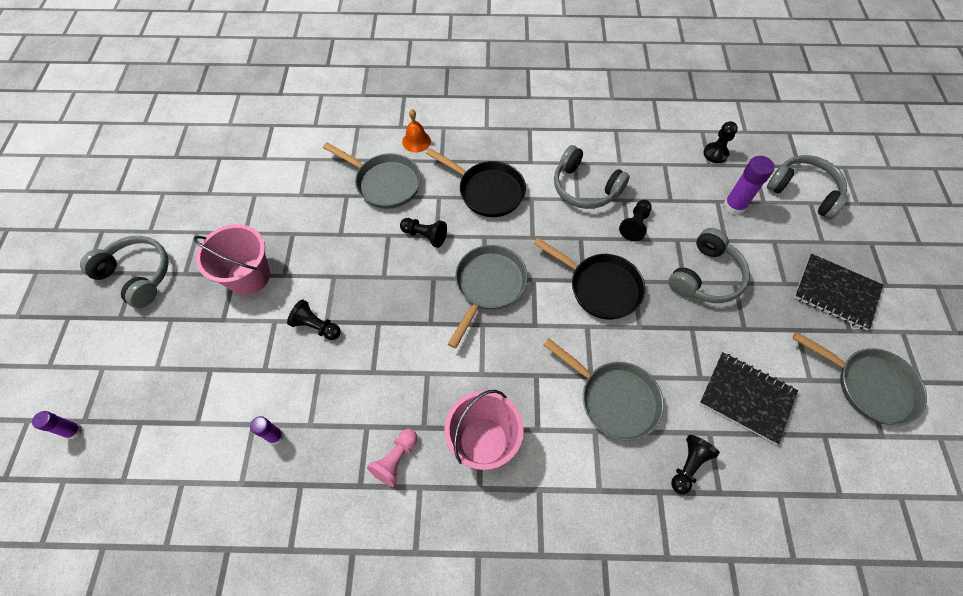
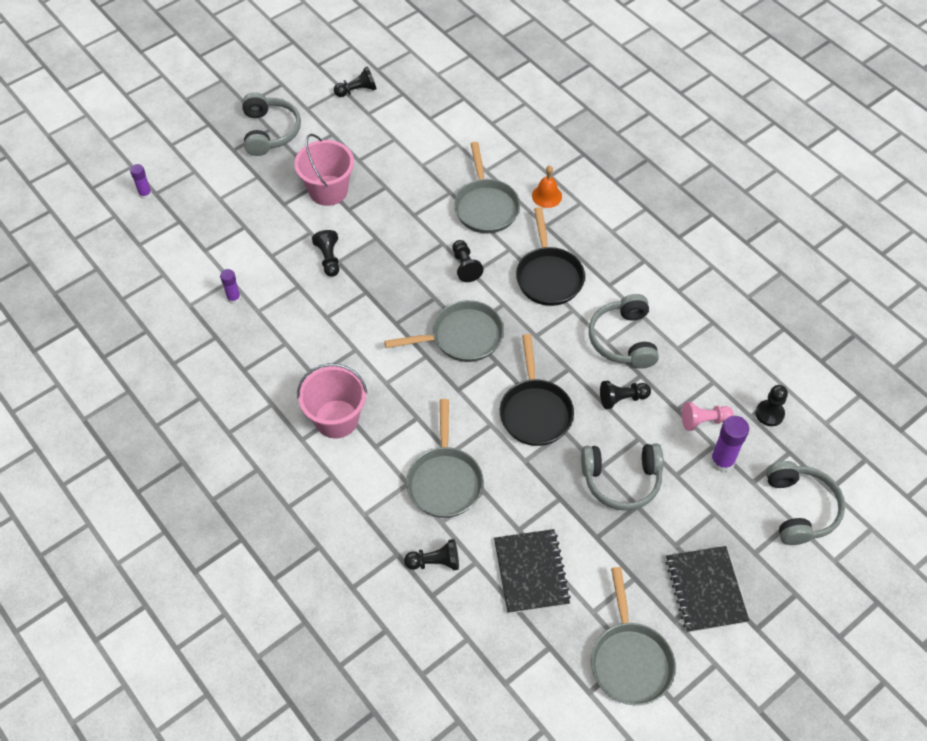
camera: 50 degrees right, 5 degrees down
pink pawn [367,429,417,487] -> pink pawn moved to [682,402,734,431]
none -> black pawn [334,66,376,97]

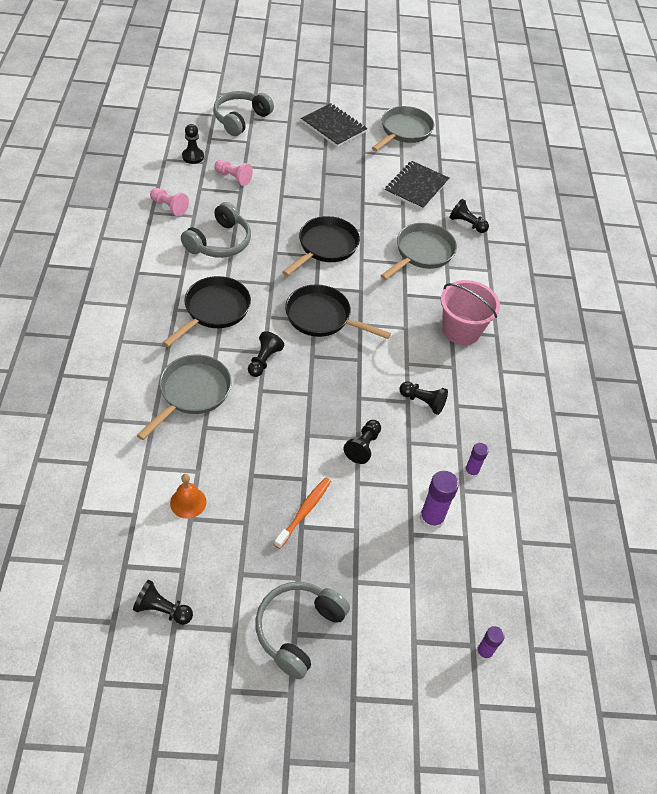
camera: 145 degrees left, 5 degrees down
pink bucket [294,134,354,206] -> orange toothbrush [274,478,331,549]
grey pan [384,300,504,362] -> black pan [285,284,391,339]
orange bell [532,166,562,208] -> orange bell moved to [170,474,206,519]
grey headphones [581,444,664,511] -> none
black pawn [600,381,651,409] -> black pawn moved to [399,381,448,415]
black notebook [665,546,749,633] -> black notebook turned 75 degrees counterclockwise [301,103,367,147]
purple glue stick [710,416,749,472] -> purple glue stick moved to [419,471,459,530]
none -> pink pawn [150,188,189,216]

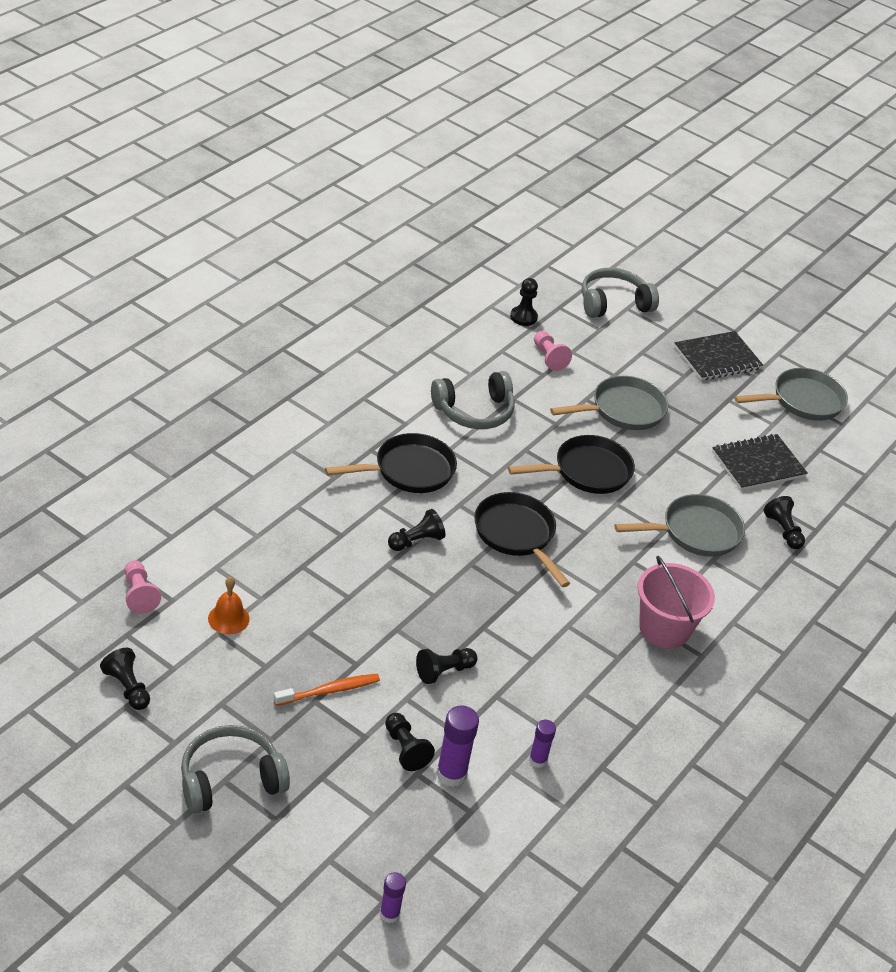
camera: 35 degrees right, 10 degrees down
grey pan [137,355,232,440] -> grey pan moved to [550,376,668,430]
pink pawn [150,188,189,216] -> pink pawn moved to [124,560,161,613]
black notebook [301,103,367,147] -> black notebook turned 75 degrees clockwise [674,331,763,381]
black pawn [399,381,448,415] -> black pawn moved to [385,713,435,771]

